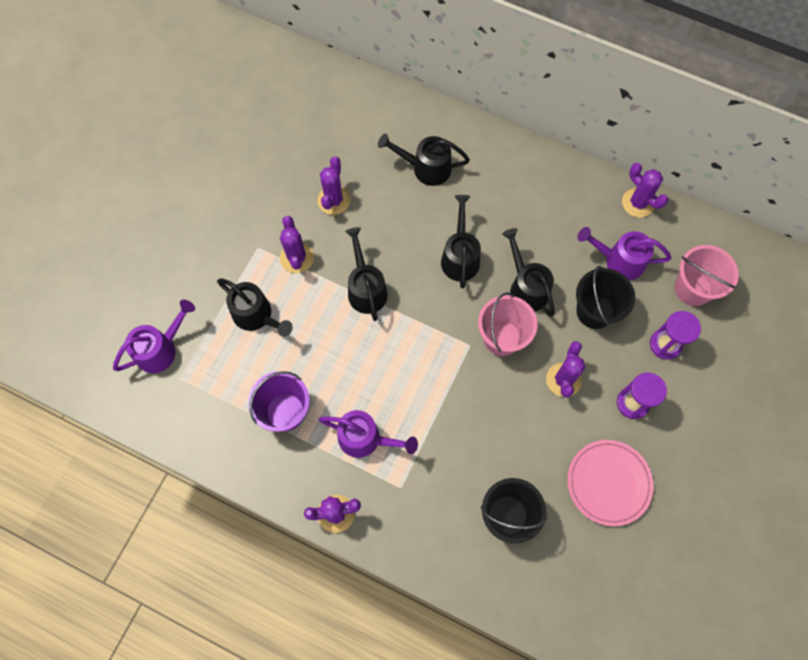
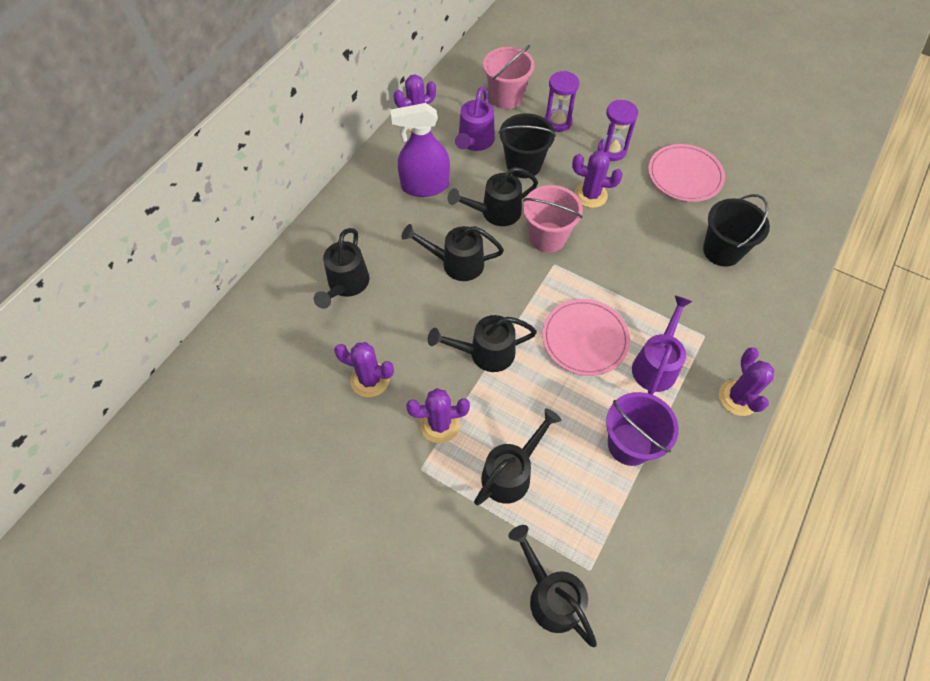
camera: 85 degrees left, 10 degrees down
purple watering can [113,300,195,373] -> black watering can [508,525,597,647]
none -> purple spray bottle [390,103,450,197]
none -> pink plate [542,299,630,376]

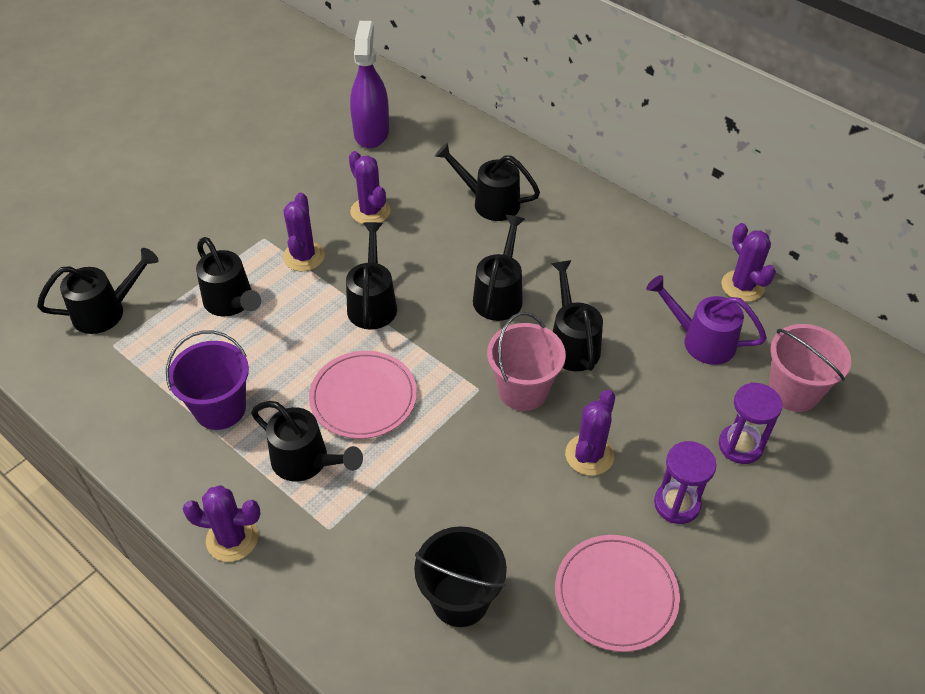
camera: 100 degrees right, 10 degrees down
purple cactus [334,342,394,397] -> purple cactus turned 60 degrees counterclockwise [349,151,391,224]
purple spray bottle [390,103,450,197] -> purple spray bottle moved to [350,21,389,148]
black bucket [499,113,556,178] -> none
purple watering can [632,295,693,395] -> black watering can [251,401,363,481]

